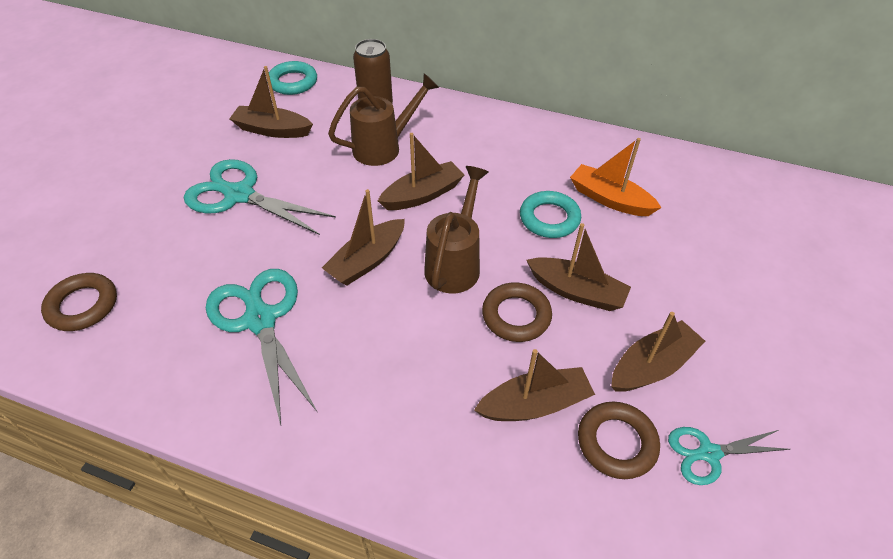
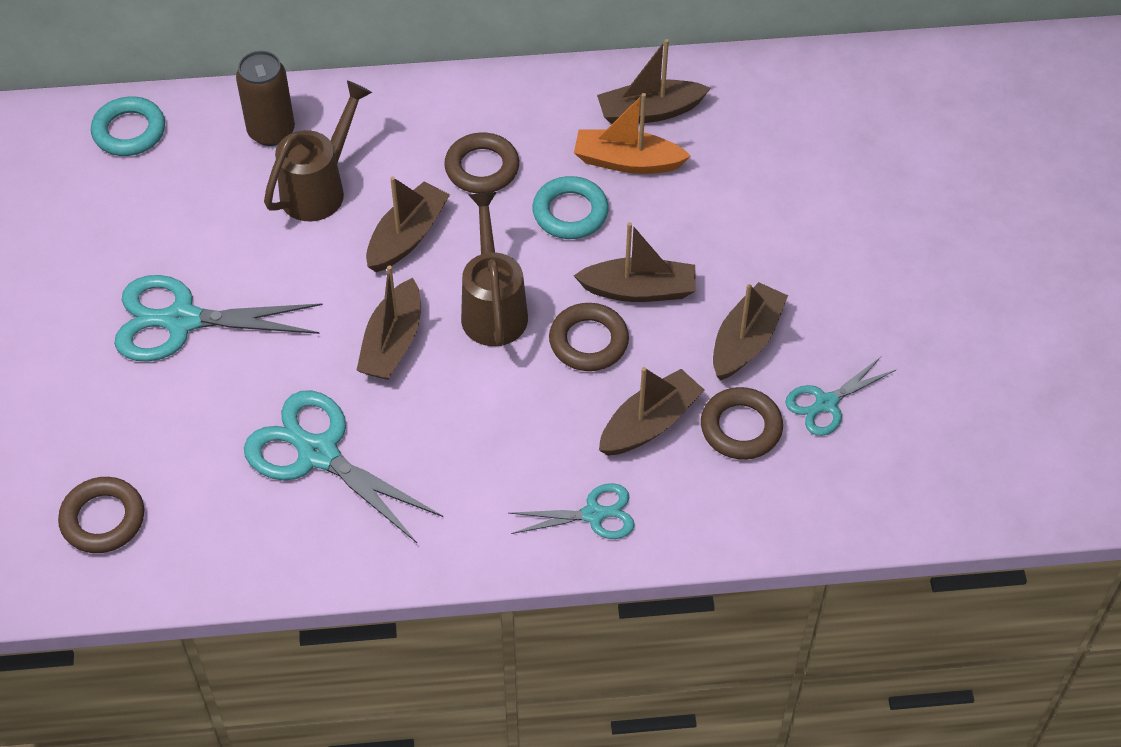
camera: 25 degrees left, 5 degrees up
brown boat [229,66,313,138] -> brown boat moved to [597,39,711,124]
none -> brown ring [444,133,519,194]
none -> turquoise scissors [508,483,635,539]

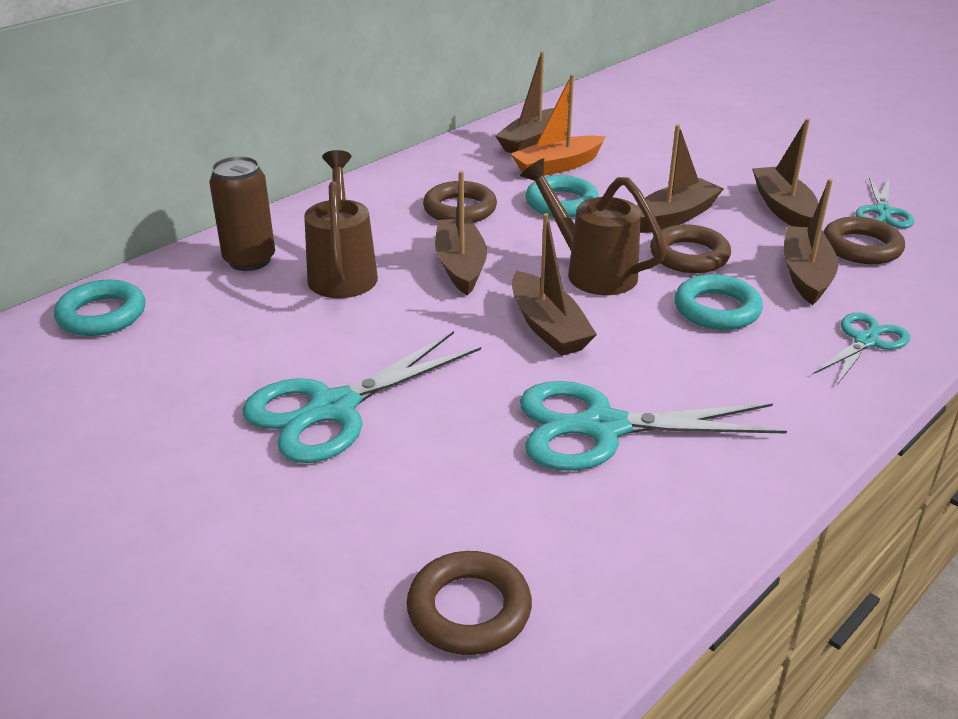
camera: 40 degrees left, 20 degrees down
none -> turquoise ring [675,274,763,330]

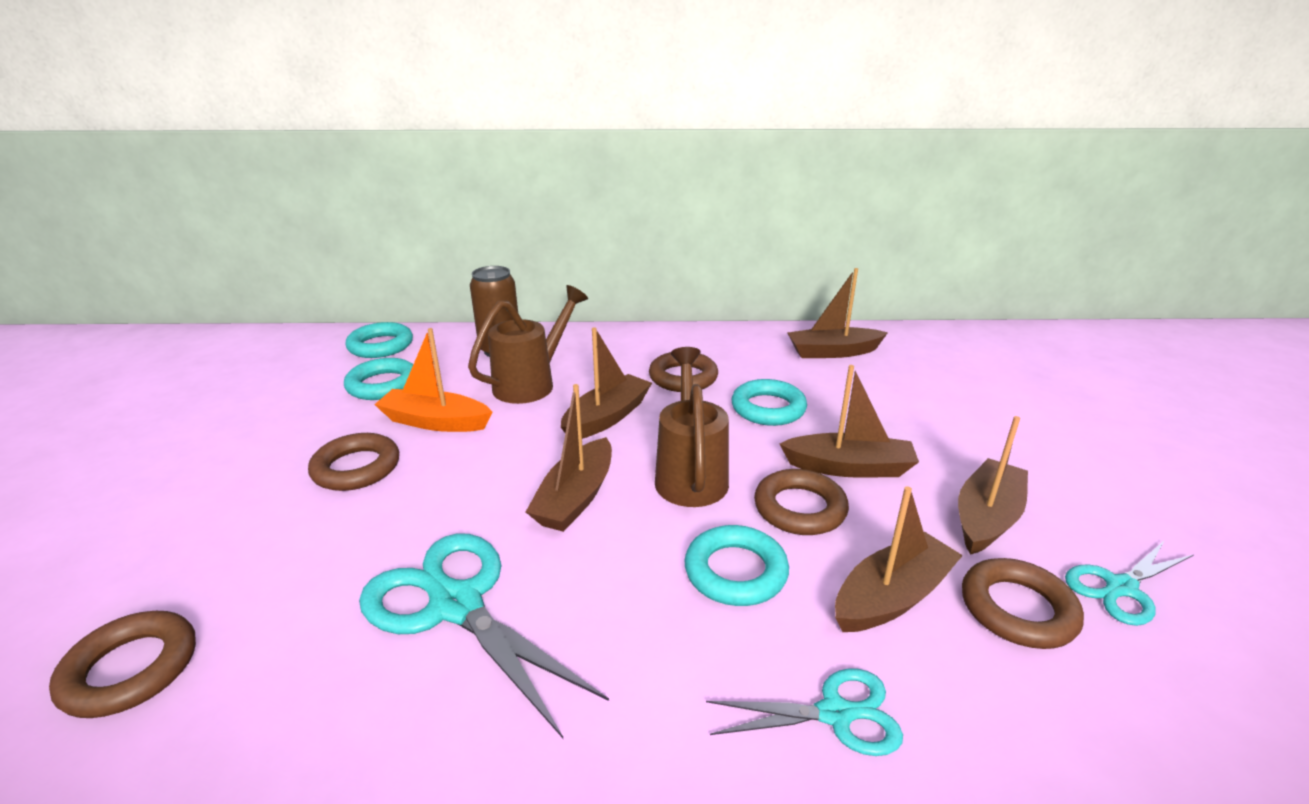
camera: 45 degrees right, 5 degrees down
turquoise scissors [243,331,481,463] -> brown ring [308,433,399,491]
orange boat [511,74,606,176] -> orange boat moved to [374,328,492,432]
none -> turquoise ring [344,358,413,400]

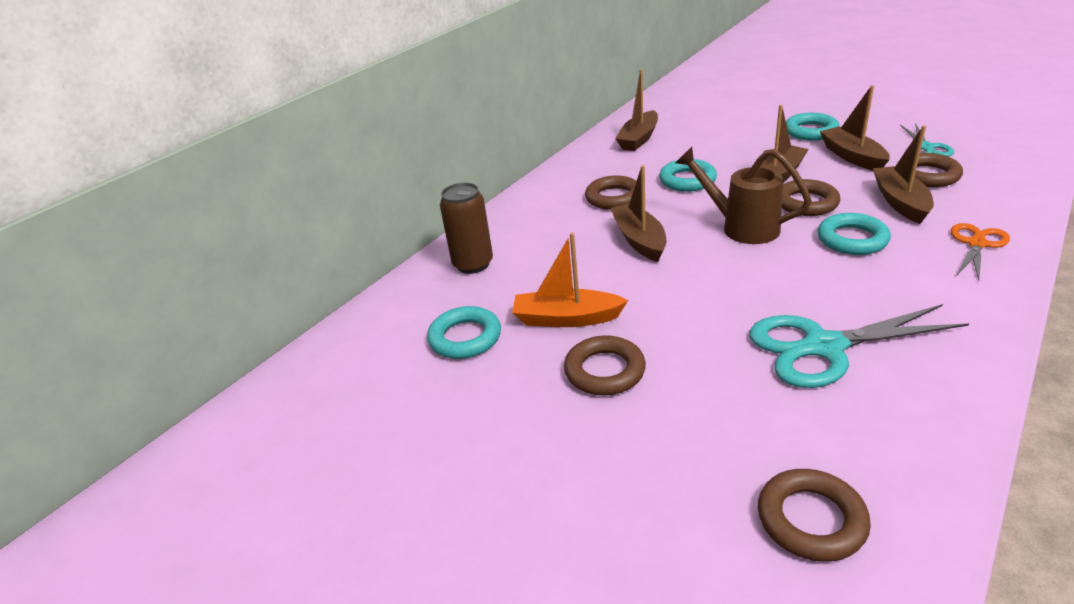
camera: 50 degrees left, 5 degrees up
turquoise ring [345,322,413,358] -> turquoise ring moved to [786,113,839,141]
orange boat [374,328,492,432] -> orange boat turned 45 degrees clockwise [512,233,628,327]
brown watering can [468,285,588,404] -> none
brown boat [526,384,612,532] -> none
turquoise scissors [706,669,903,756] -> orange scissors [951,223,1010,280]

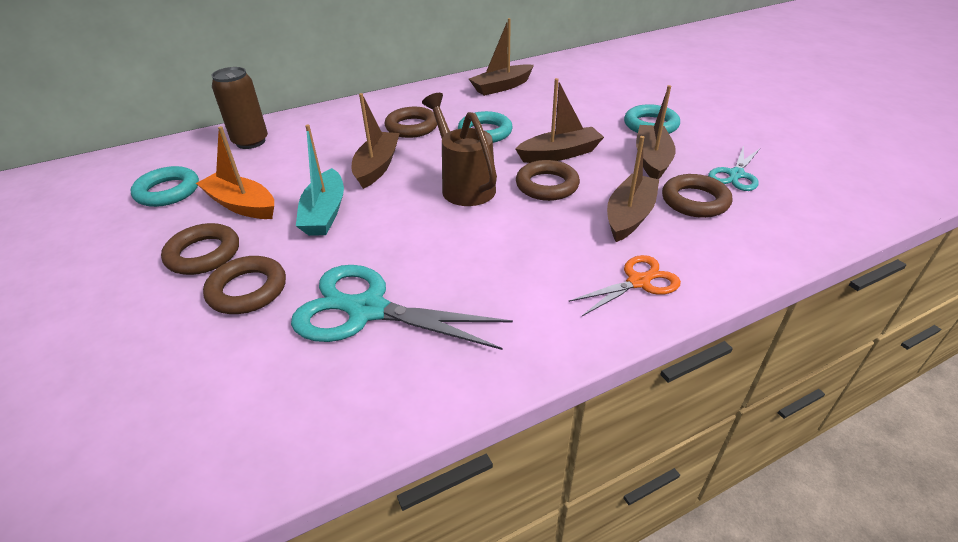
camera: 25 degrees right, 5 degrees up
brown ring [758,469,871,562] -> brown ring moved to [203,256,286,314]
turquoise ring [818,213,891,255] -> none
none -> turquoise boat [296,125,344,236]

